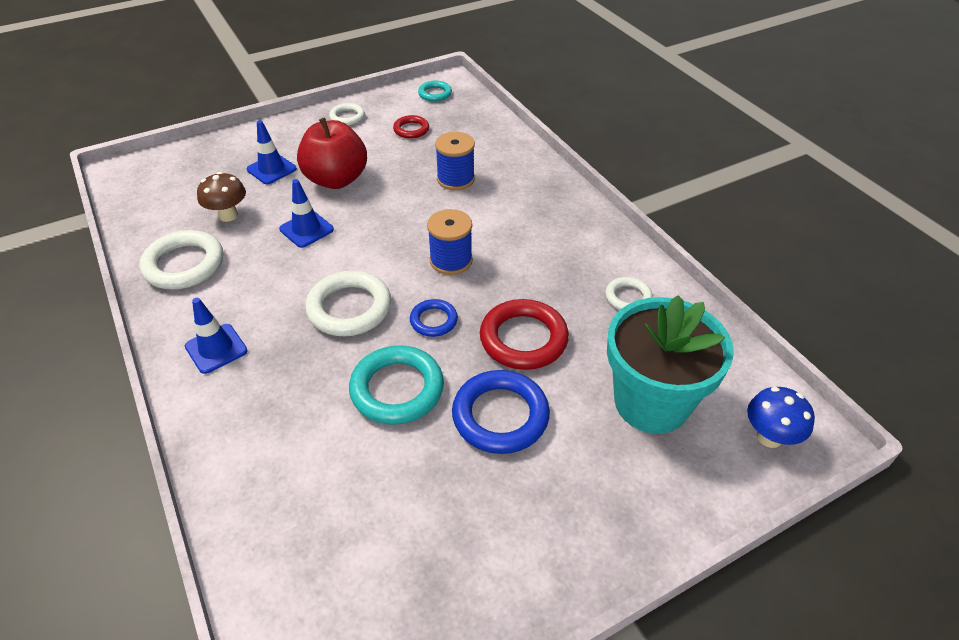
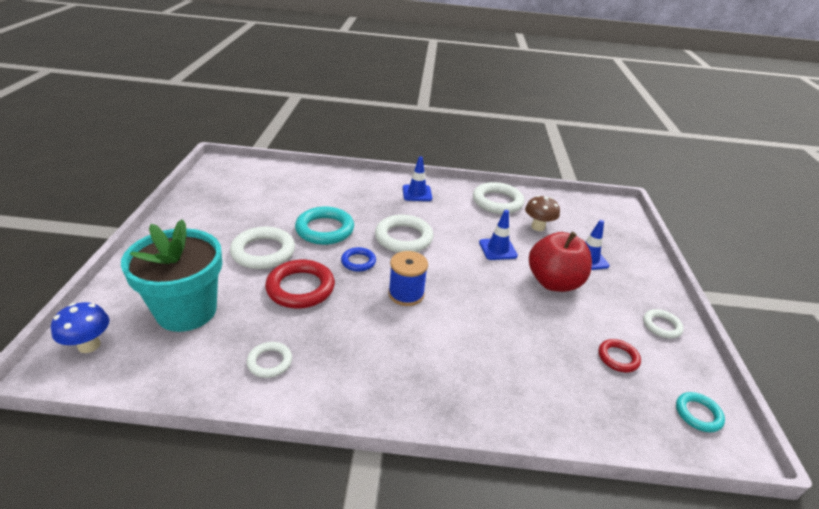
camera: 120 degrees right, 10 degrees down
blue spool [435,132,475,190] -> none
blue ring [452,370,550,454] -> white ring [230,227,295,269]

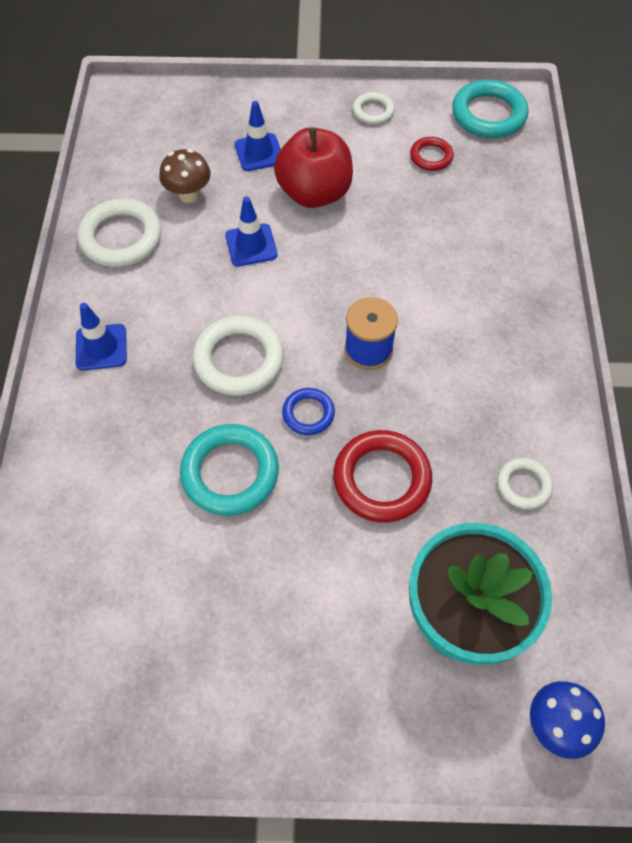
camera: 90 degrees left, 25 degrees up
white ring [230,227,295,269] -> none
turquoise ring [676,392,725,432] -> turquoise ring [452,80,528,138], size x1.80

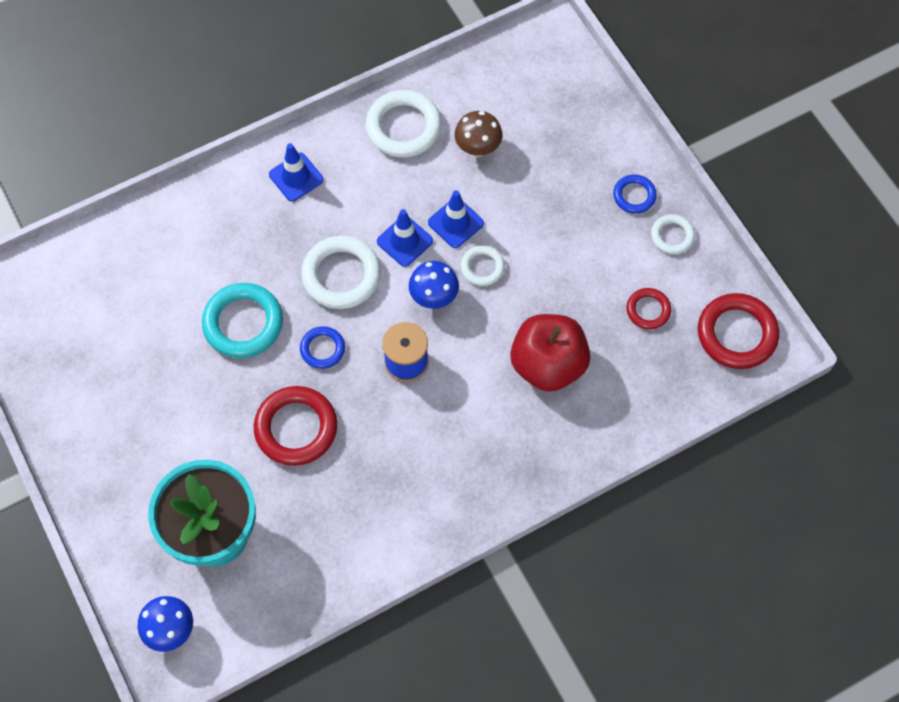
camera: 60 degrees right, 5 degrees up
blue traffic cone [235,101,281,171] -> blue traffic cone moved to [377,209,433,267]
red apple [274,127,353,208] -> red apple moved to [510,314,590,392]
turquoise ring [452,80,528,138] -> red ring [698,293,779,369]
white ring [497,458,553,509] -> white ring moved to [461,245,505,286]
none -> blue mushroom [409,261,459,309]
none -> blue ring [613,174,657,214]

